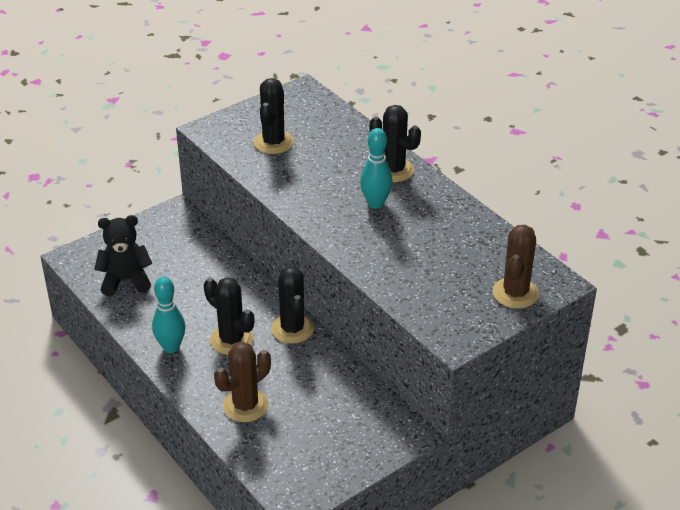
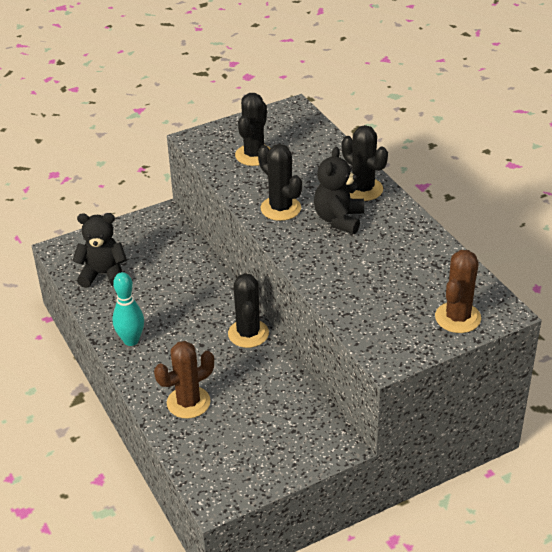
camera: 10 degrees right, 0 degrees up
black cactus [204,277,254,355] -> black cactus moved to [258,144,302,221]
turquoise bowling pin [360,128,393,209] -> black teddy bear [314,147,364,234]

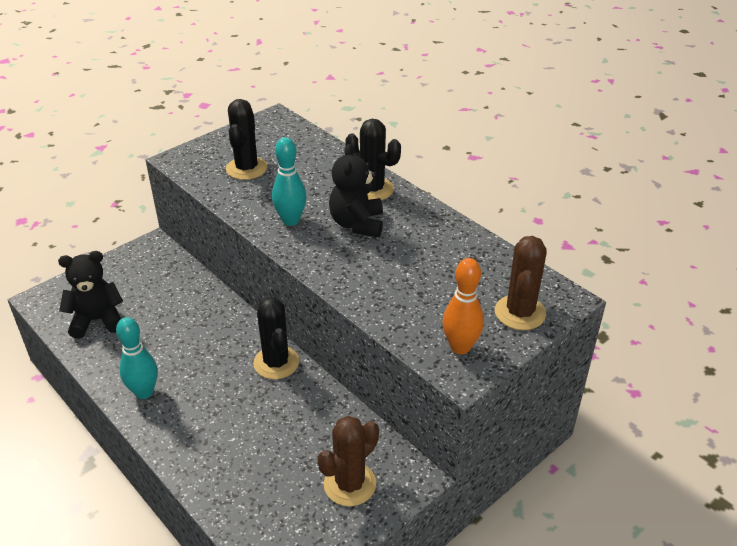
camera: 15 degrees left, 0 degrees up
brown cactus [154,341,214,419] -> brown cactus moved to [317,416,379,506]
black cactus [258,144,302,221] -> turquoise bowling pin [272,137,307,226]
none -> orange bowling pin [442,258,484,354]

